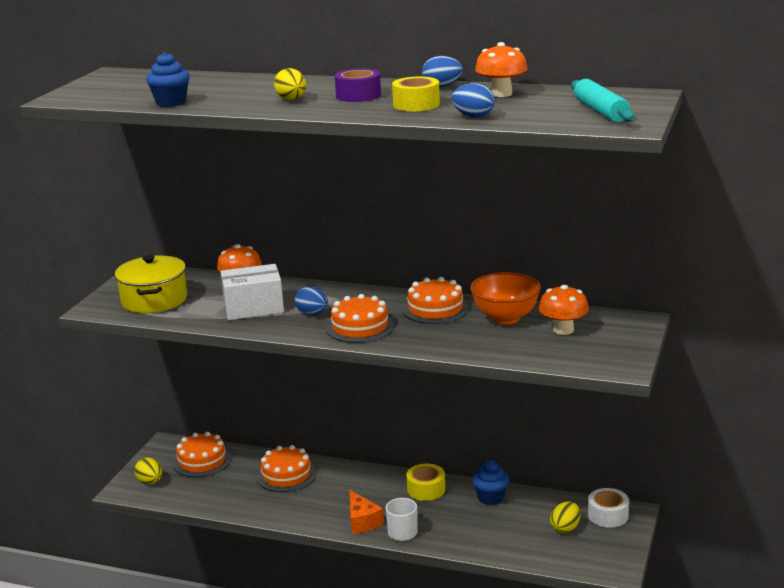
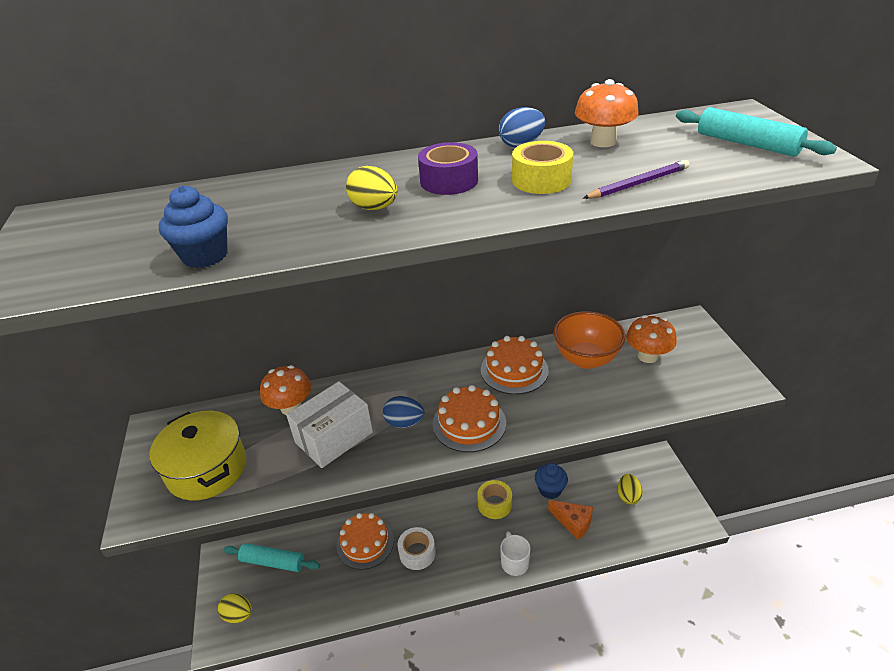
camera: 30 degrees left, 15 degrees up
orange cake [173,432,231,477] -> turquoise rolling pin [224,543,320,572]
orange cheese [349,490,384,534] -> orange cheese moved to [548,500,593,540]
blue egg [452,83,495,118] -> purple pencil [583,160,690,199]
white tape [588,488,629,528] -> white tape moved to [398,527,436,570]

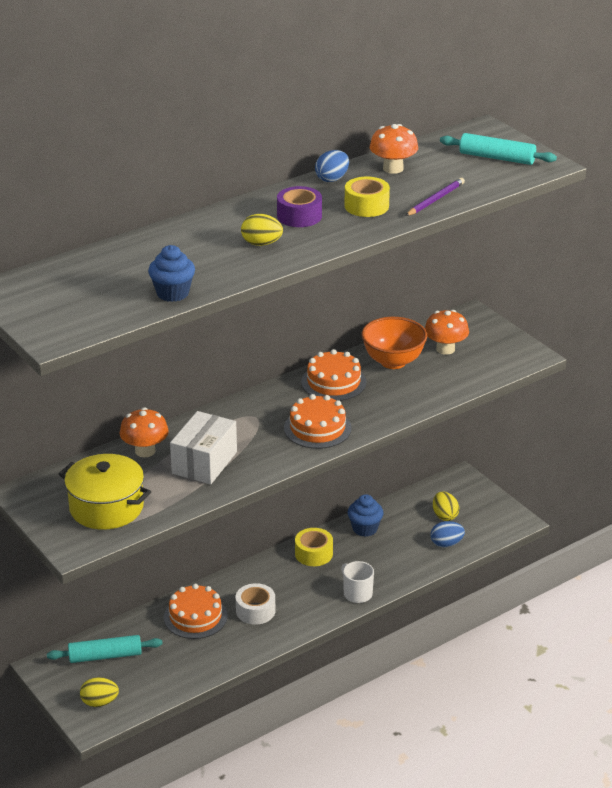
camera: 25 degrees left, 5 degrees down
blue egg [383,396,424,428] -> blue egg moved to [430,521,465,547]
orange cheese [548,500,593,540] -> none

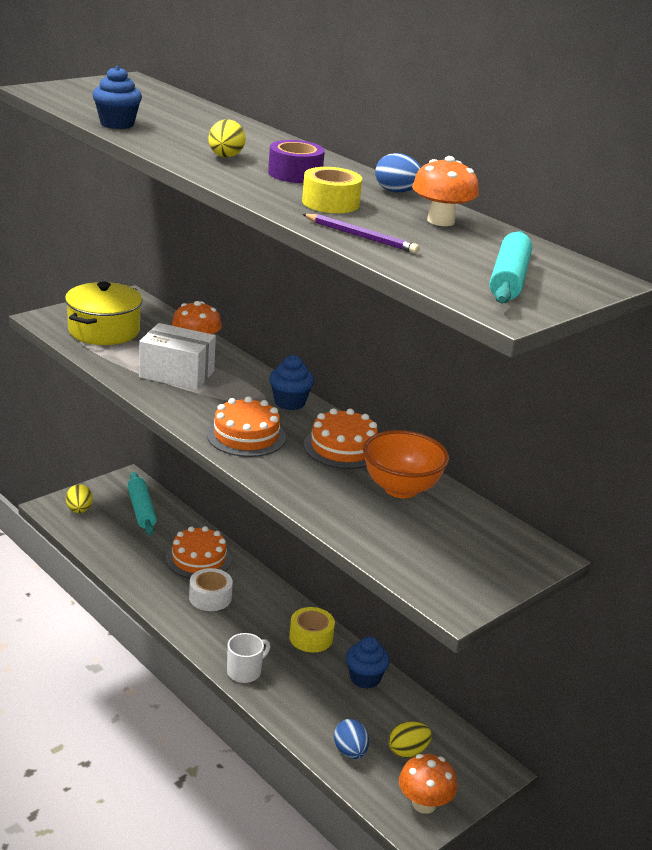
camera: 80 degrees right, 5 degrees down
orange mushroom [425,310,469,355] -> orange mushroom moved to [399,754,457,814]
none -> blue cupcake [269,355,314,410]

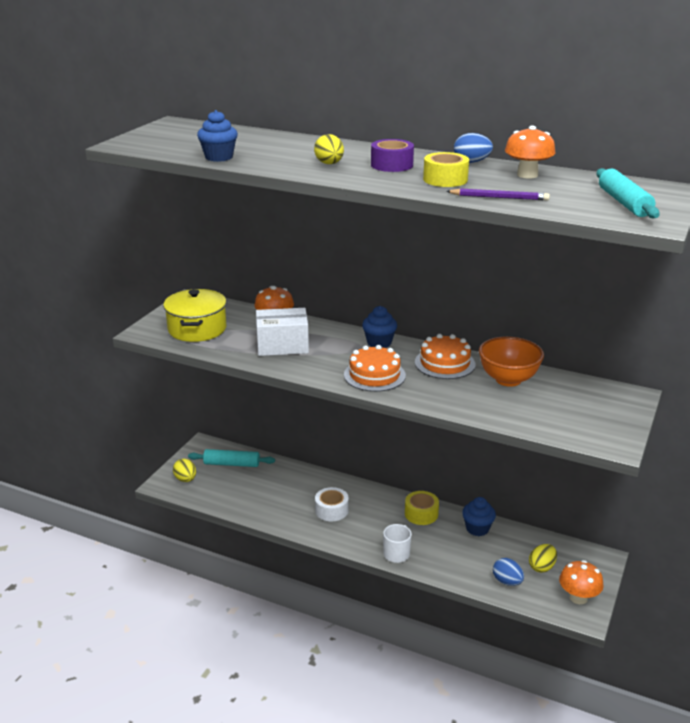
camera: 20 degrees left, 0 degrees up
turquoise rolling pin [127,472,157,535] -> turquoise rolling pin turned 45 degrees counterclockwise [188,449,275,467]
orange cake [166,526,232,578] -> none

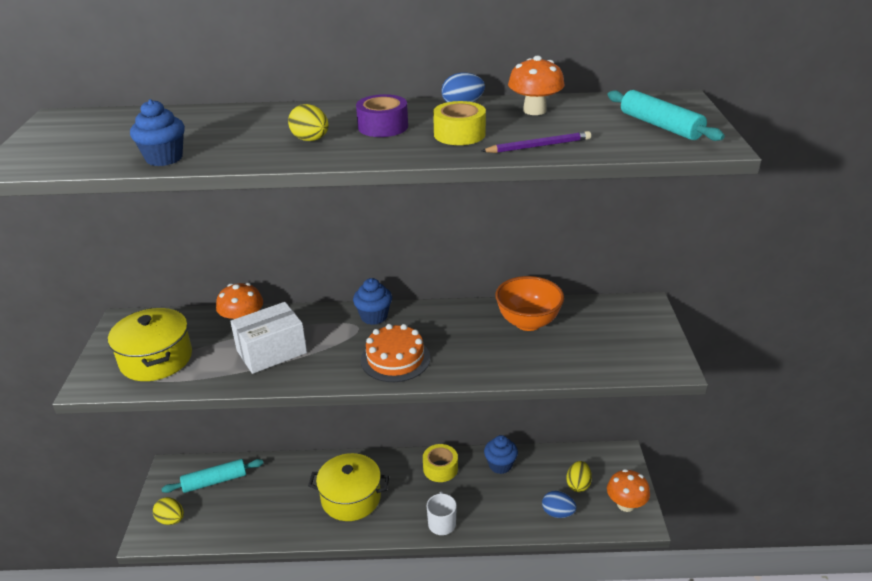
camera: 25 degrees left, 5 degrees up
white tape [315,487,349,521] -> yellow pot [308,453,389,521]
orange cake [415,334,476,379] -> none

